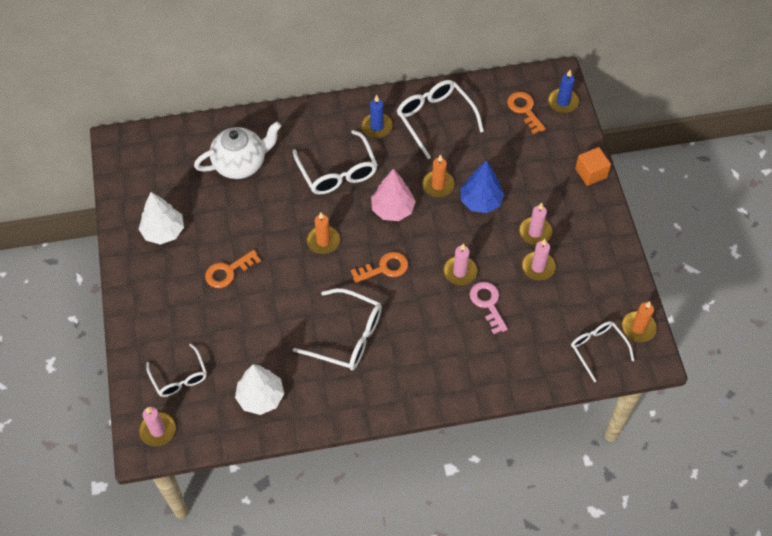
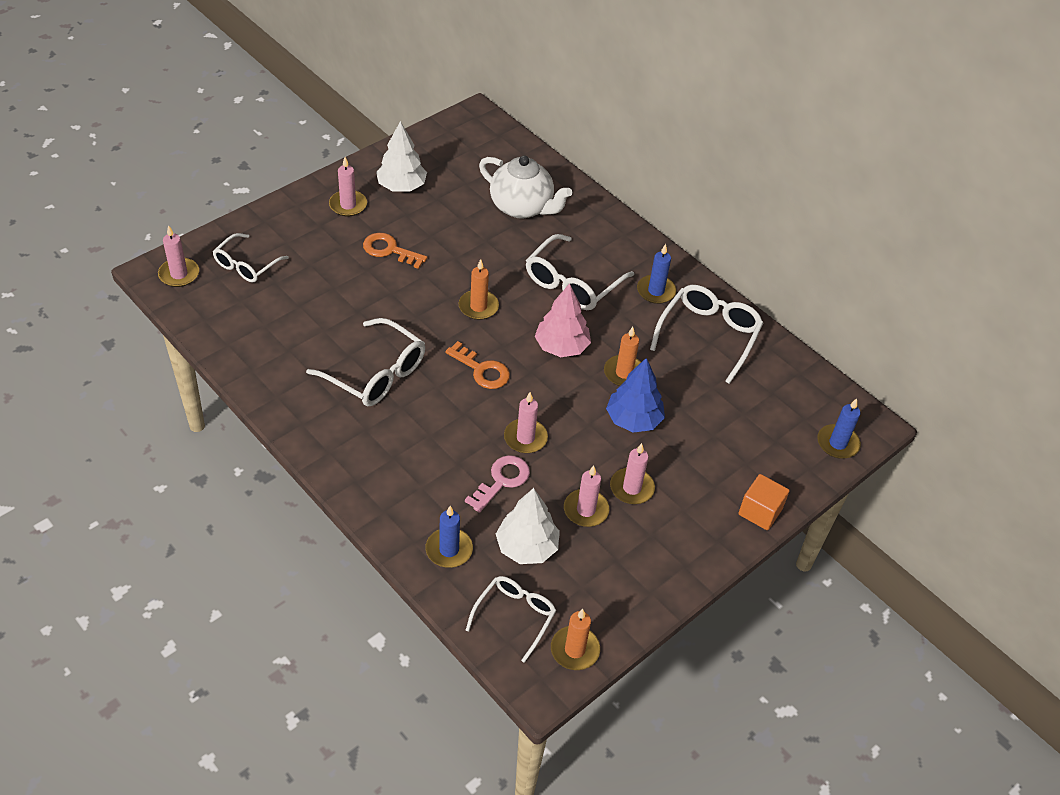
camera: 55 degrees right, 10 degrees down
white tree [235,364,284,415] -> white tree moved to [496,488,560,564]
white glasses [293,288,382,370] -> white glasses turned 45 degrees counterclockwise [306,318,425,406]
orange key [507,92,546,134] -> none
none -> pink candle [329,157,367,217]
none -> blue candle [426,506,473,568]

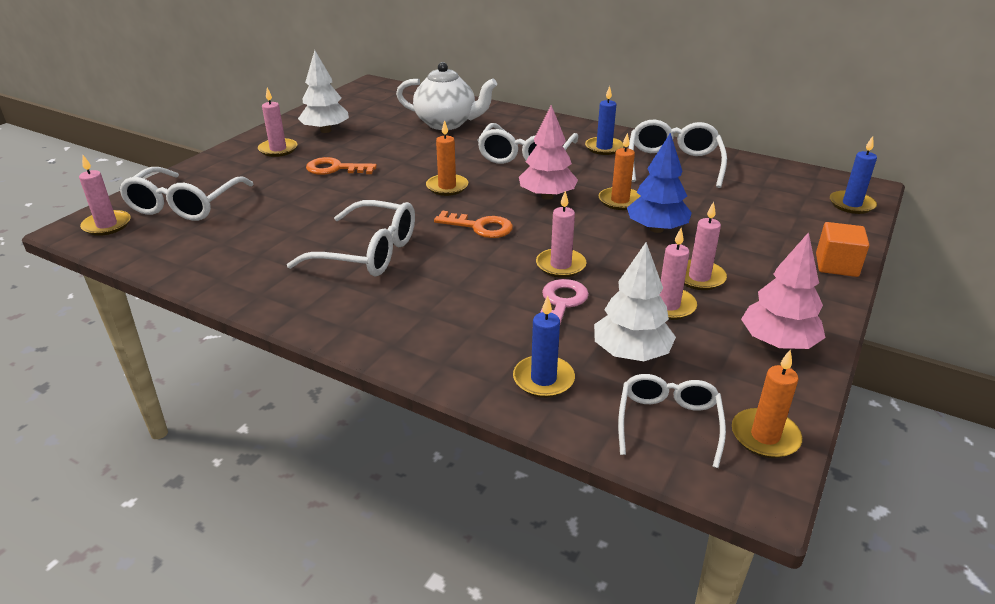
camera: 15 degrees left, 15 degrees down
white glasses [212,233,289,282] -> white glasses [119,167,254,221], size x1.53
none -> pink tree [741,232,826,349]

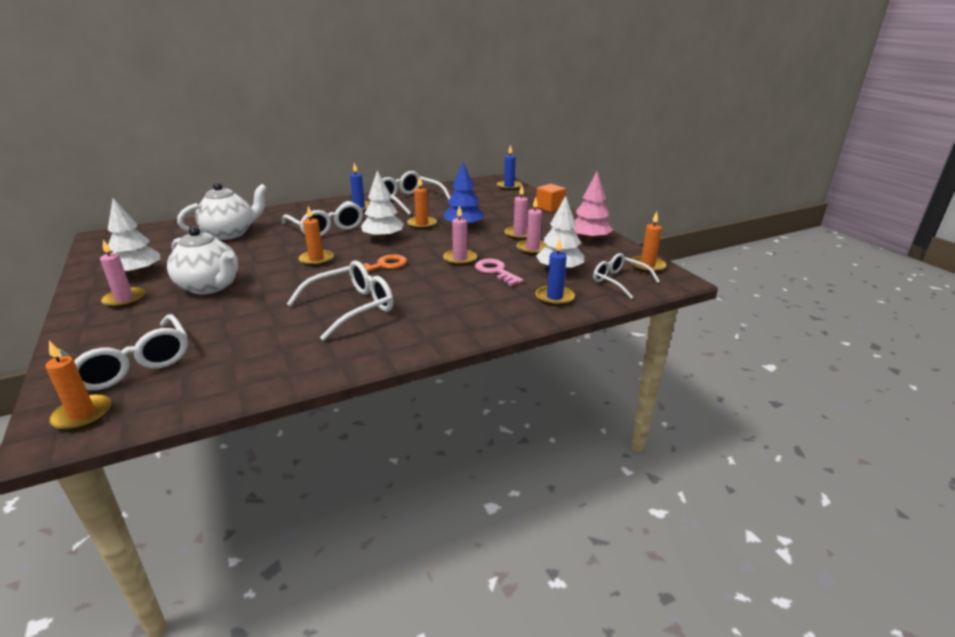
camera: 55 degrees left, 5 degrees down
pink candle [79,155,131,236] -> orange candle [45,341,112,431]
orange key [306,157,377,175] -> white teapot [167,226,238,295]
pink tree [519,105,578,200] -> white tree [361,170,404,240]

